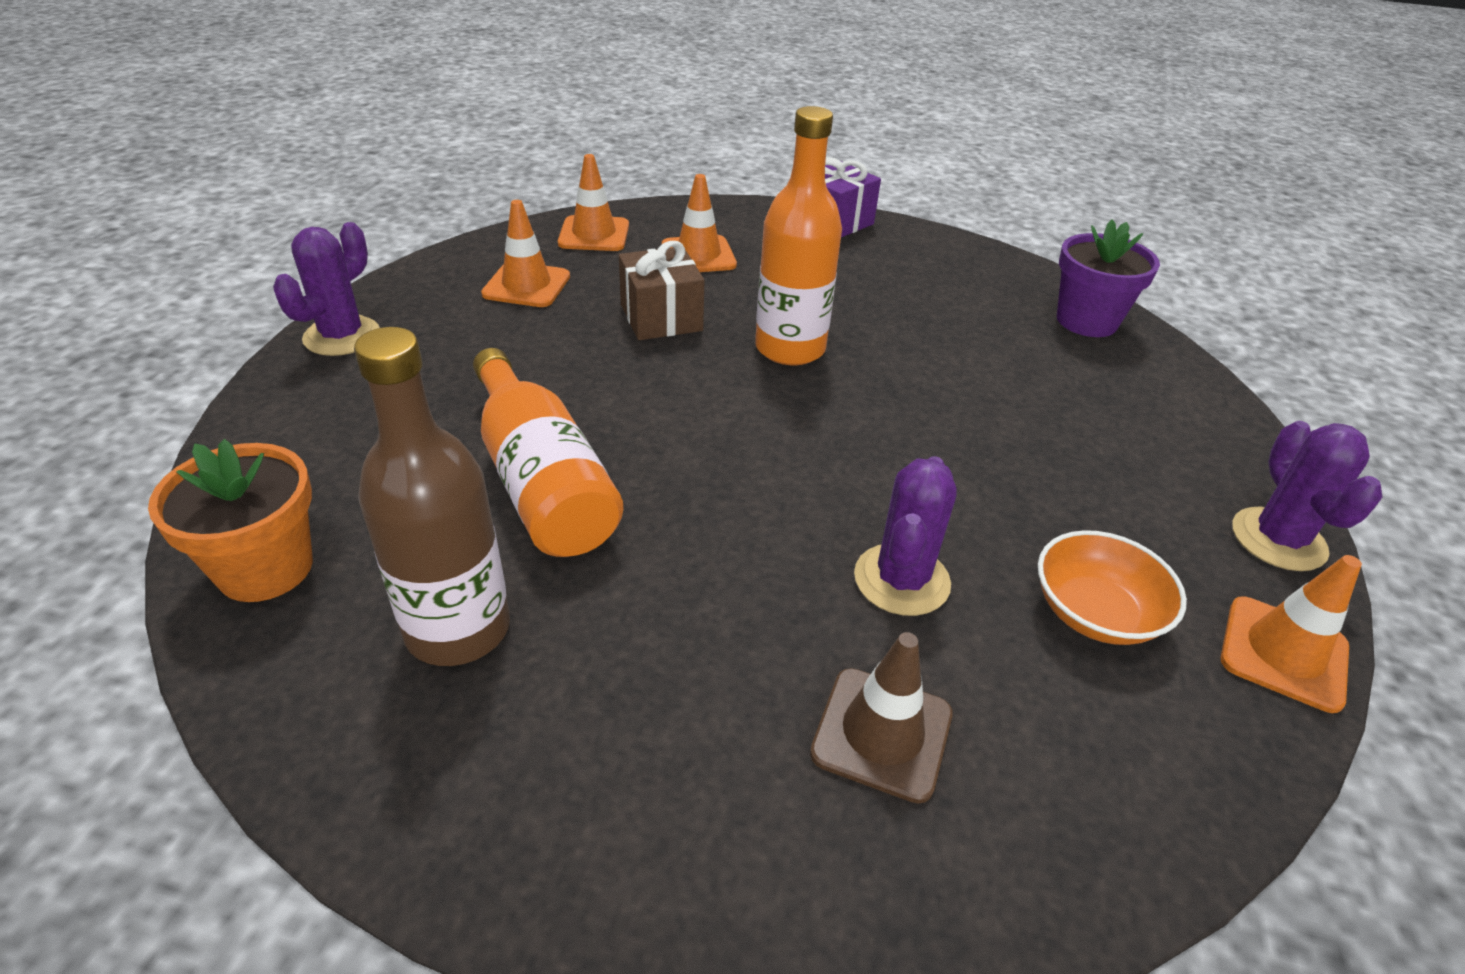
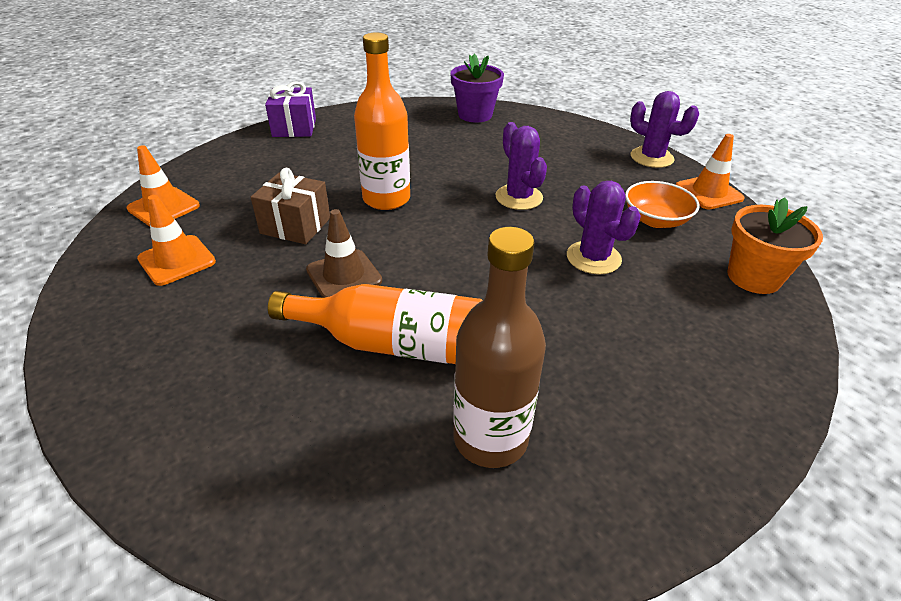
camera: 50 degrees left, 0 degrees up
orange flower pot [148,439,313,602] -> orange flower pot moved to [728,197,823,294]
purple cactus [273,222,380,356] -> purple cactus moved to [495,122,547,210]
orange traffic cone [662,174,737,272] -> none
brown traffic cone [810,632,953,804] -> brown traffic cone moved to [306,209,382,298]

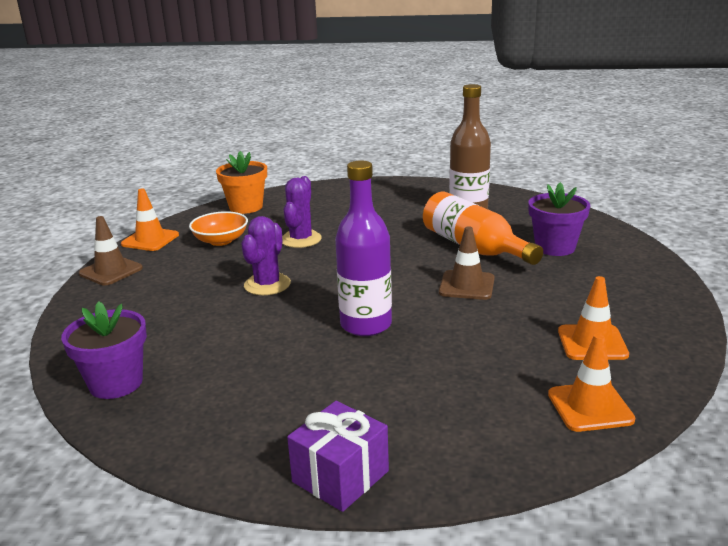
camera: 135 degrees left, 15 degrees down
brown gift [251,168,330,244] -> none
orange bottle [354,32,410,210] -> purple bottle [335,160,392,336]
purple cactus [630,91,699,168] -> brown traffic cone [79,216,143,286]
none -> purple flower pot [528,182,590,256]

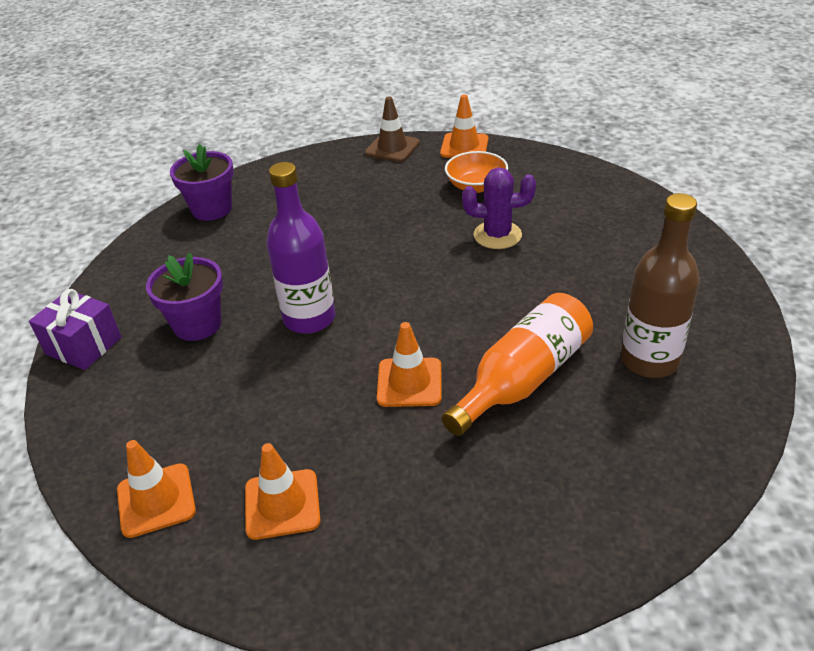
camera: 80 degrees right, 15 degrees up
orange flower pot [216,151,267,214] -> none
purple cactus [241,216,291,295] -> none
brown traffic cone [439,226,495,300] -> orange traffic cone [377,322,442,407]
purple flower pot [528,182,590,256] -> purple flower pot moved to [146,253,223,341]

